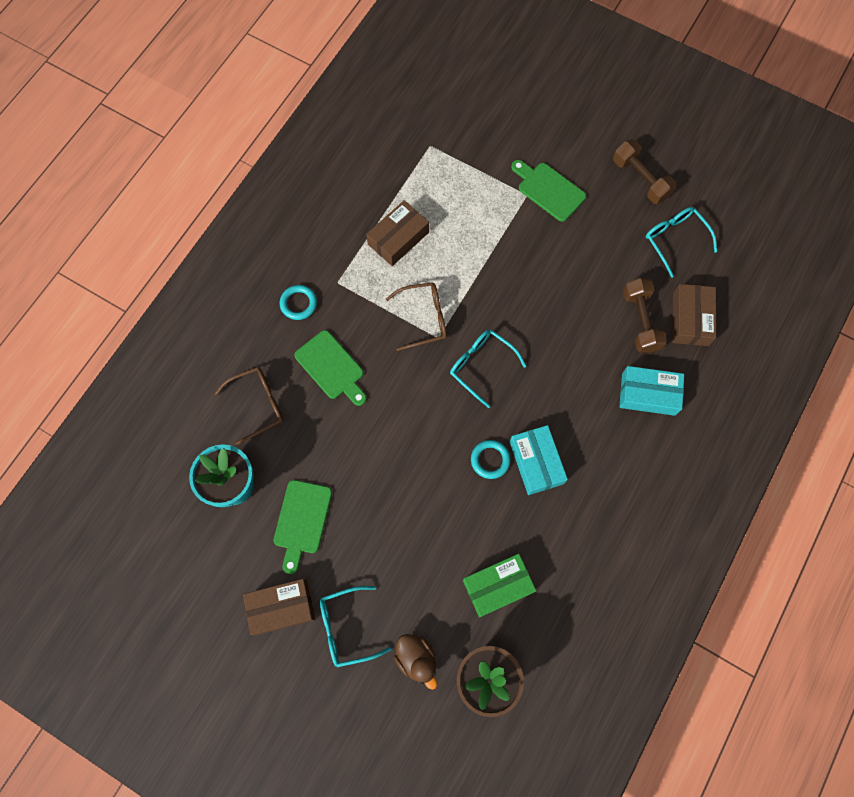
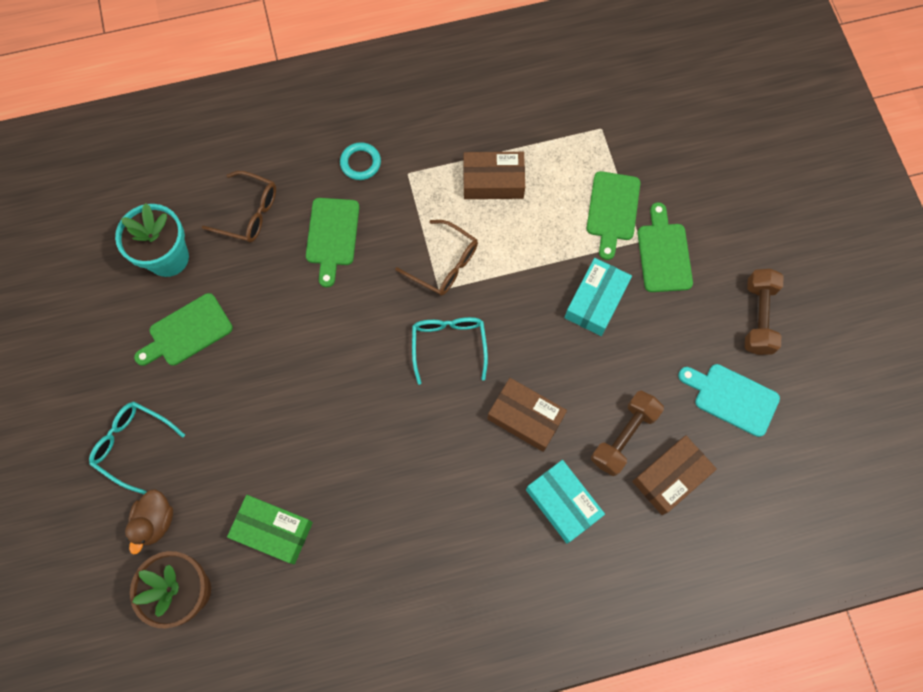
camera: 45 degrees right, 0 degrees up
brown box [243,579,315,635] -> brown box moved to [488,378,567,452]
turquoise ring [471,440,511,479] -> none
turquoise box [510,425,568,495] -> turquoise box moved to [565,258,632,336]
turquoise glasses [646,207,717,278] -> turquoise cutting board [678,364,780,437]
none -> green cutting board [587,171,640,260]

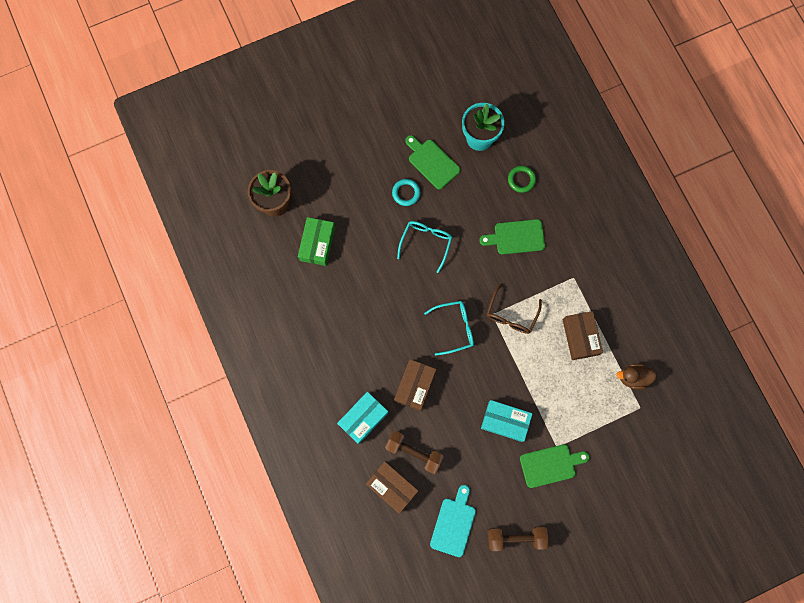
camera: 80 degrees right, 5 degrees up
turquoise glasses [89,401,185,494] -> turquoise glasses moved to [397,221,452,273]
brown duck [125,489,173,555] -> brown duck moved to [616,363,657,390]
brown glasses [202,171,276,242] -> green ring [508,166,536,193]
turquoise ring [340,142,381,180] -> turquoise ring moved to [392,179,420,206]
green cutting board [587,171,640,260] -> none

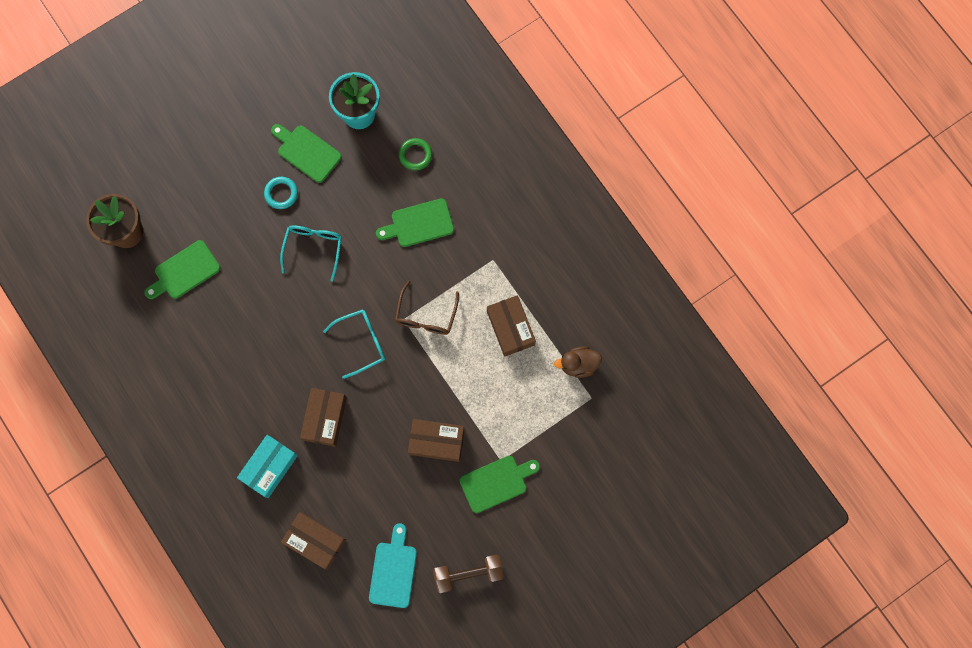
camera: 10 degrees left, 0 degrees up
green box [298,217,335,266] -> green cutting board [144,240,220,299]
brown dumbbell [385,431,444,474] -> none
turquoise box [481,400,533,442] -> brown box [408,419,464,462]

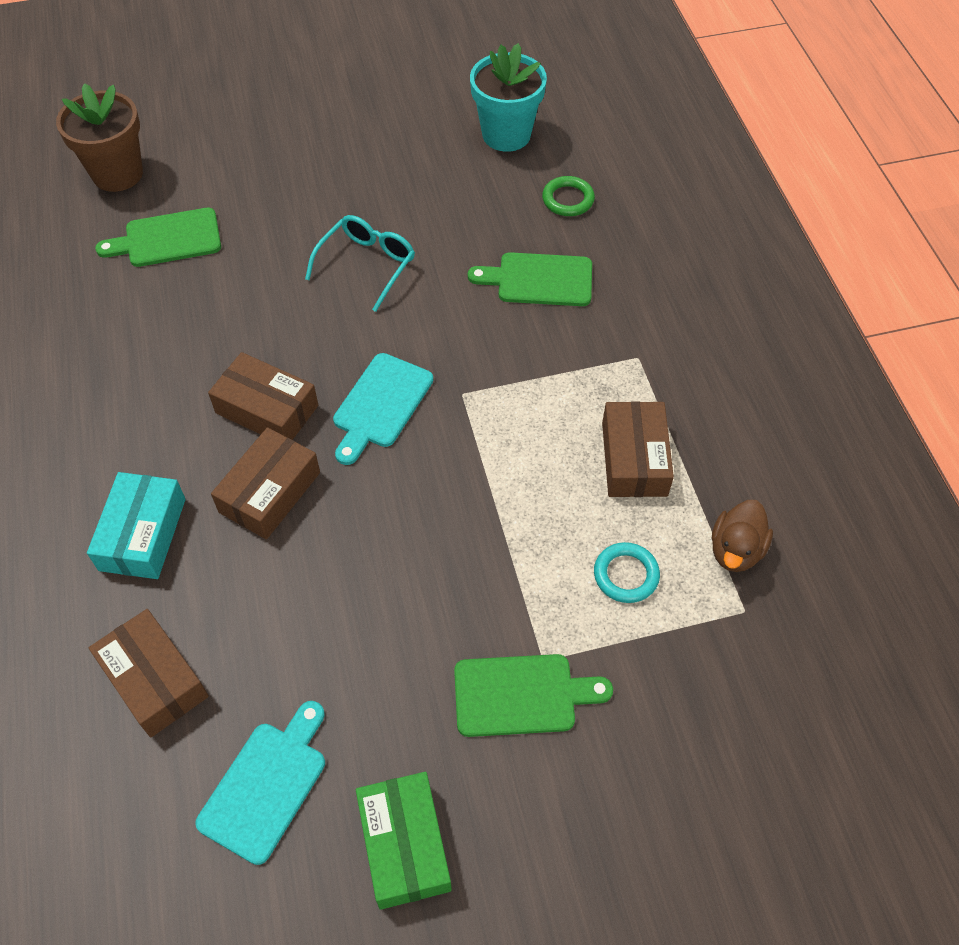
camera: 20 degrees right, 20 degrees down
turquoise box [237,435,298,498] -> turquoise box turned 45 degrees counterclockwise [87,472,186,579]
turquoise ring [264,177,298,209] -> turquoise ring moved to [594,542,660,603]
green cutting board [271,124,342,183] -> none
turquoise glasses [323,309,385,379] -> turquoise cutting board [333,353,433,465]
brown glasses [395,280,459,335] -> none
brown box [408,419,464,462] -> brown box moved to [208,352,318,440]
brown dumbbell [433,555,504,593] -> green box [356,772,452,910]
brown duck [554,346,602,378] -> brown duck turned 75 degrees counterclockwise [712,500,773,572]

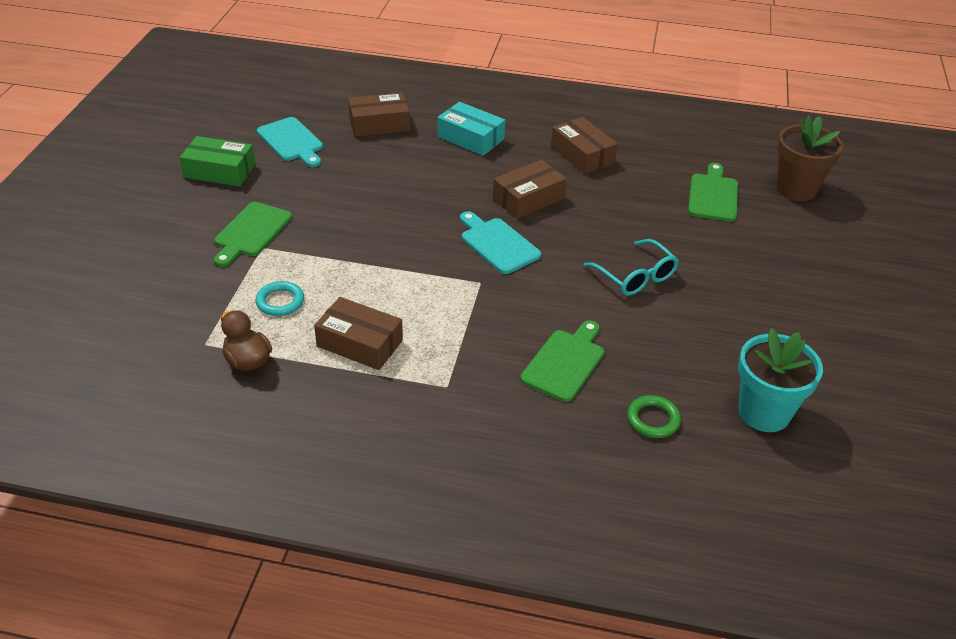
camera: 115 degrees right, 15 degrees down
brown box [211,427,320,539] -> brown box moved to [551,117,618,174]

